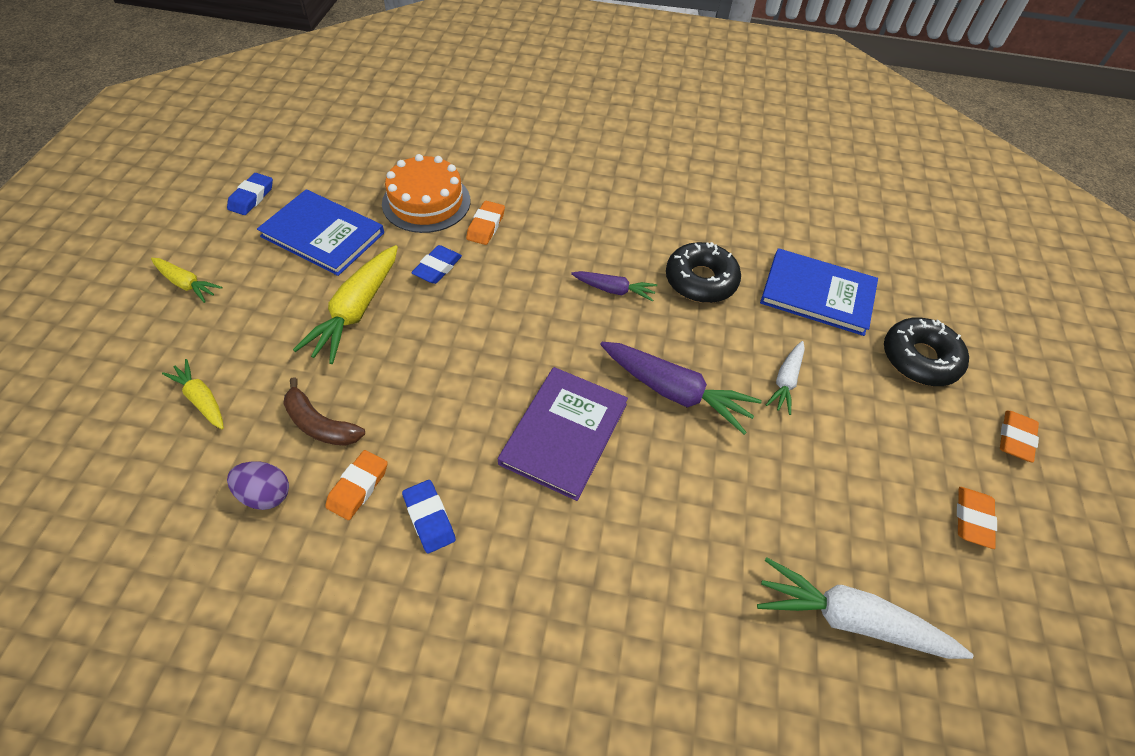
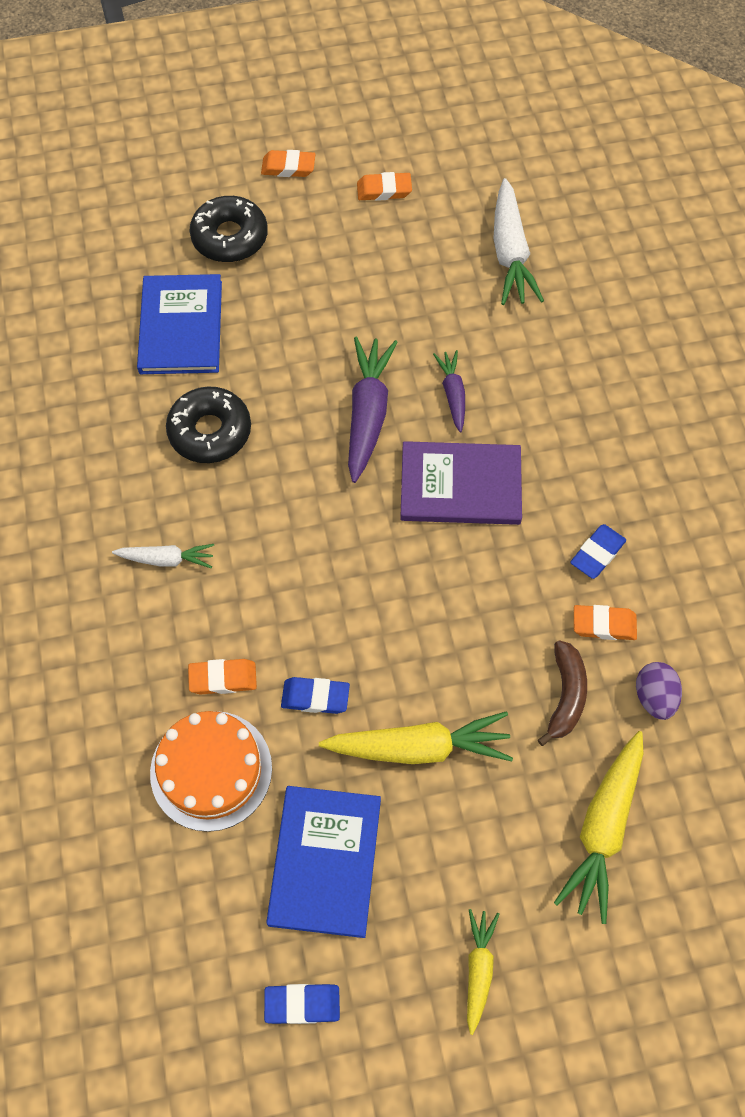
camera: 110 degrees left, 10 degrees up
yellow carrot [162,359,224,429] -> yellow carrot [554,731,644,924], size x1.75
purple carrot [571,271,657,302] -> purple carrot moved to [433,350,465,432]
white carrot [766,341,805,415] -> white carrot moved to [112,544,214,569]

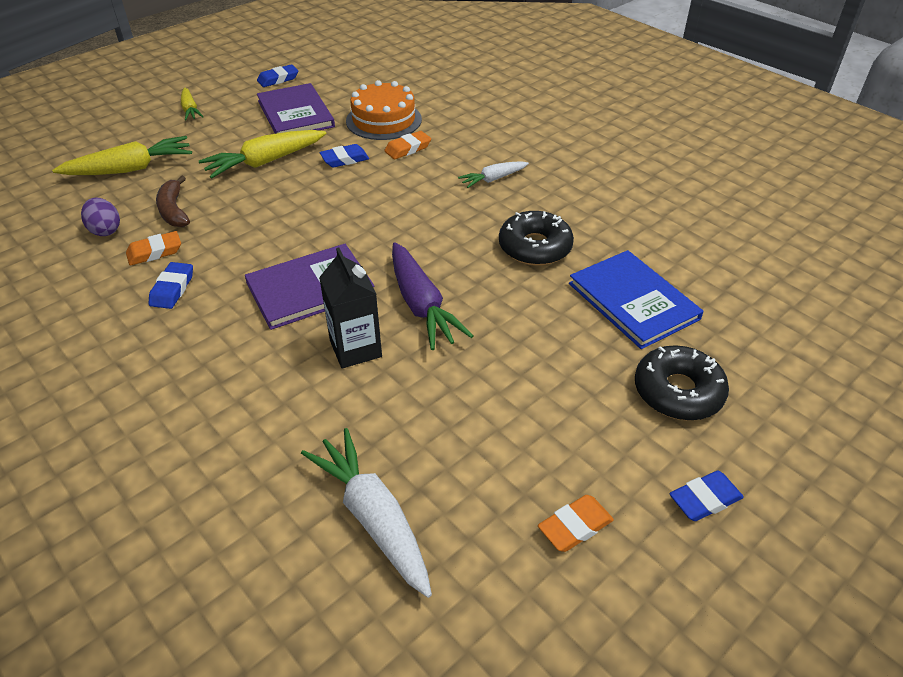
camera: 150 degrees right, 20 degrees down
orange eraser [261,150,315,177] -> blue eraser [669,471,744,521]
blue book [266,786,381,938] -> purple book [257,83,335,134]
purple carrot [433,350,465,432] -> black carton [319,247,382,368]
yellow carrot [554,731,644,924] -> yellow carrot turned 75 degrees clockwise [52,136,192,175]

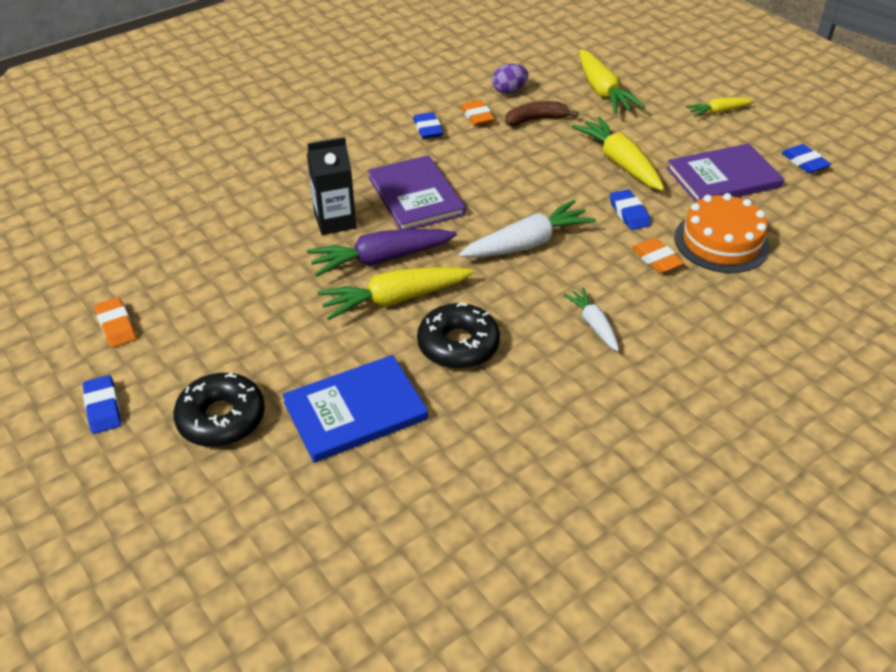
camera: 95 degrees right, 0 degrees up
blue eraser [149,262,193,309] -> blue eraser turned 60 degrees clockwise [413,112,444,139]
white carrot [301,428,432,598] -> white carrot moved to [459,200,596,258]
none -> yellow carrot [317,267,474,320]

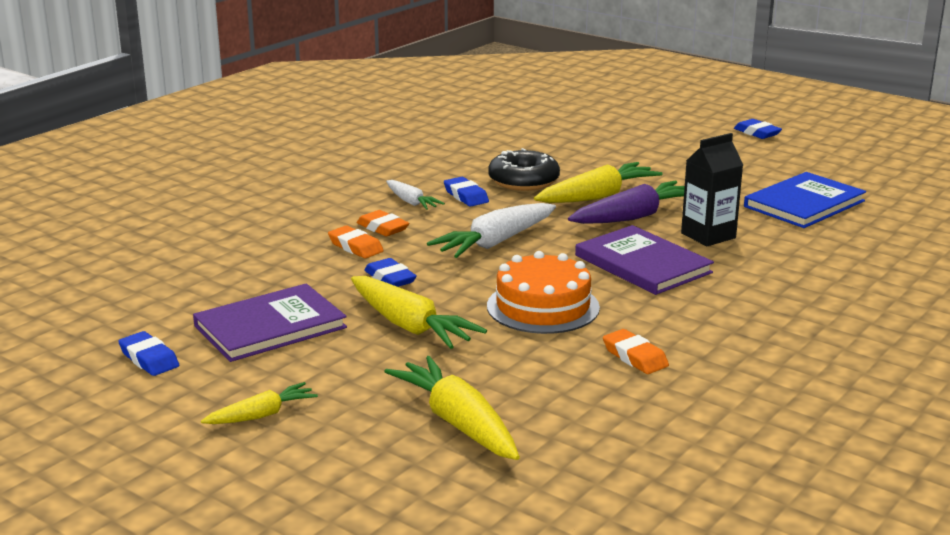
camera: 165 degrees right, 20 degrees down
orange eraser [94,297,136,348] -> orange eraser moved to [356,210,409,236]
black donut [173,373,265,447] -> none
blue book [282,355,428,463] -> blue book moved to [744,172,866,228]
blue eraser [413,112,444,139] -> blue eraser moved to [444,177,489,207]
purple egg [492,64,528,94] -> none
brown banana [505,101,579,126] -> none
orange cake [674,193,769,273] -> orange cake moved to [487,251,600,334]

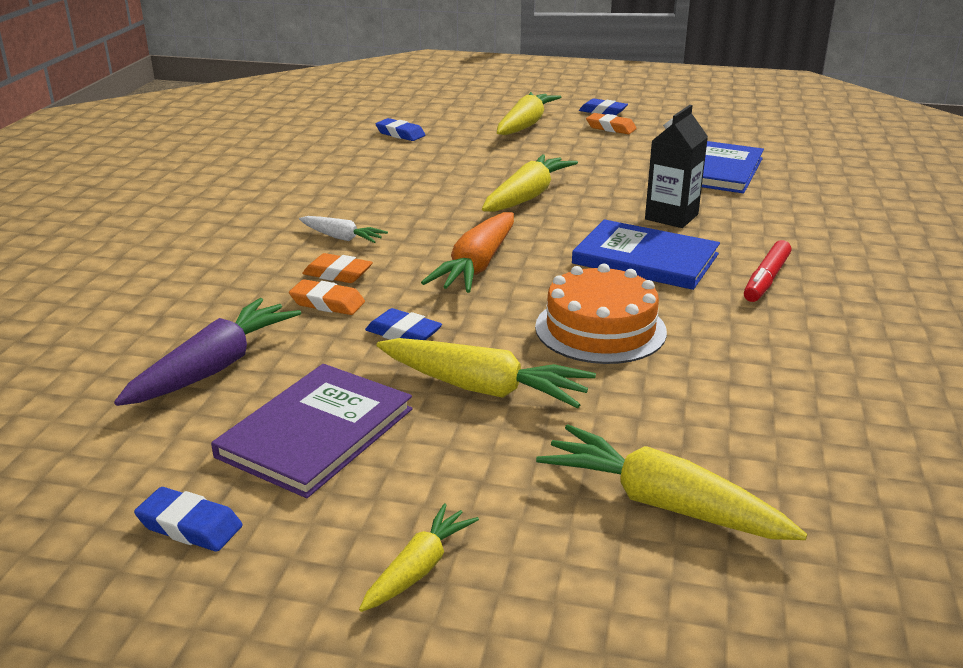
camera: 25 degrees left, 5 degrees up
white carrot [427,203,556,258] -> orange carrot [421,212,514,293]
blue eraser [444,177,489,207] -> blue eraser moved to [375,118,425,141]
black donut [488,148,560,191] -> none
purple carrot [568,181,685,224] -> purple carrot moved to [114,298,301,406]
purple book [575,225,714,295] -> blue book [572,220,720,290]
orange eraser [603,329,669,374] -> orange eraser moved to [586,113,637,134]
none -> yellow carrot [497,92,561,135]
none -> red marker [744,240,792,302]

